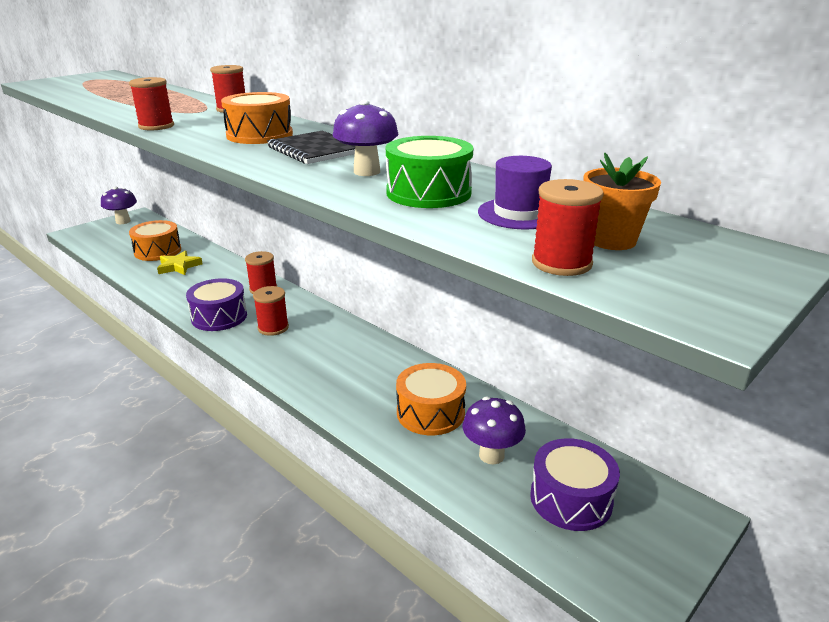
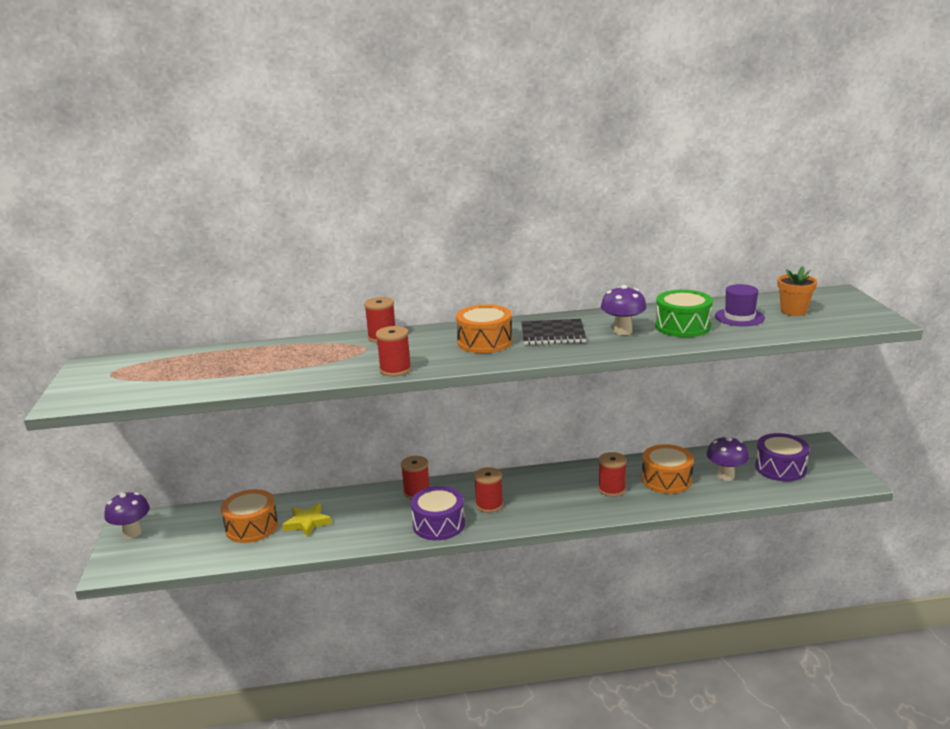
camera: 50 degrees left, 5 degrees down
red spool [532,179,604,276] -> red spool moved to [598,452,627,497]

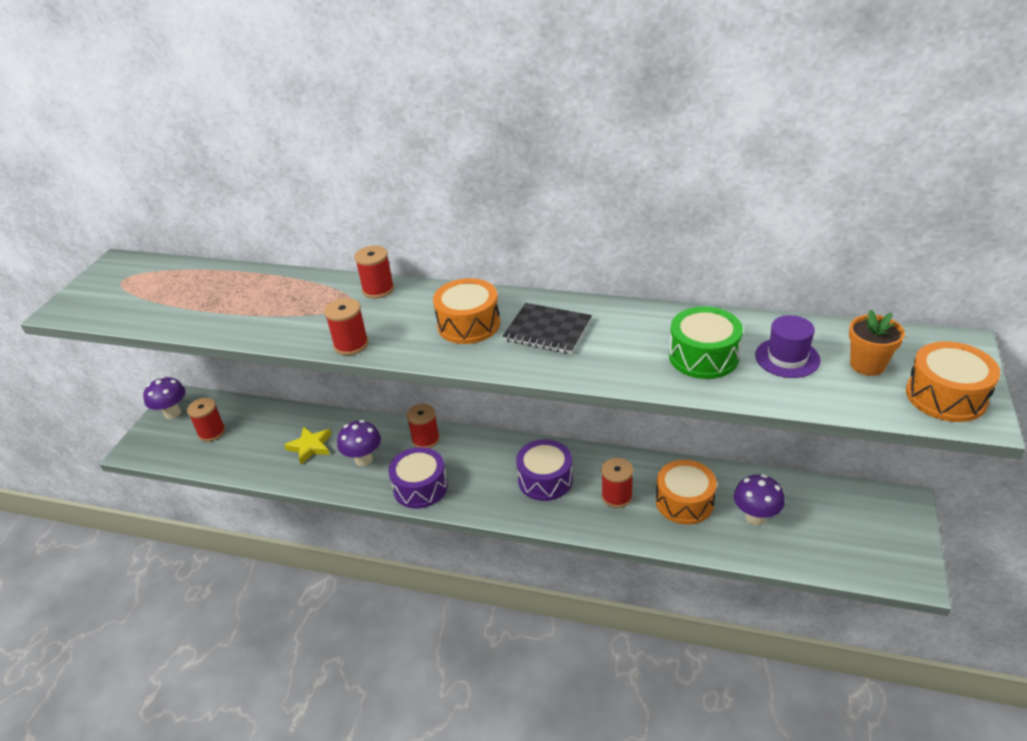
camera: 25 degrees right, 15 degrees up
orange drum [221,489,278,543] -> orange drum moved to [906,341,1000,422]
red spool [474,467,503,513] -> red spool moved to [187,398,225,442]
purple mushroom [601,285,647,335] -> purple mushroom moved to [337,420,381,466]
purple drum [755,433,810,482] -> purple drum moved to [516,439,573,501]

